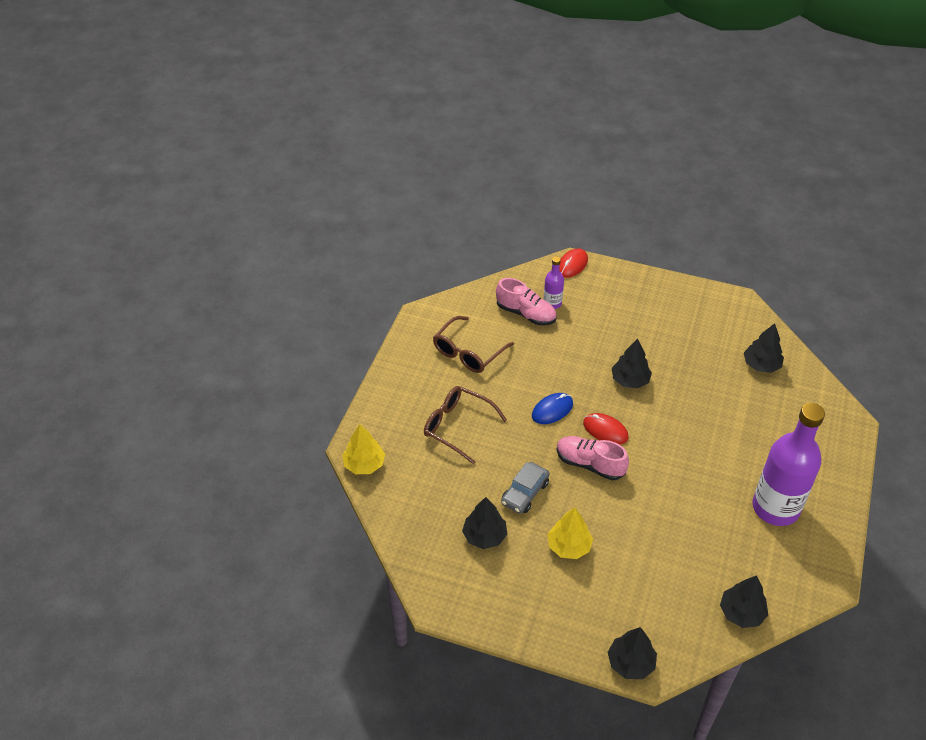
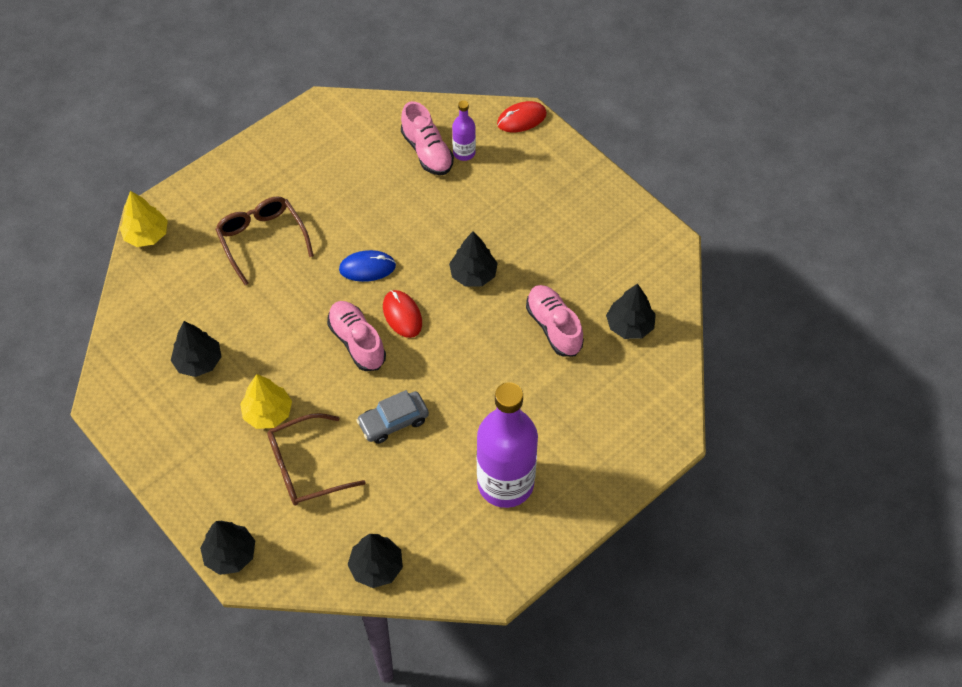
camera: 30 degrees right, 10 degrees up
brown glasses [433,316,514,373] -> brown glasses moved to [267,413,366,506]
grey car [501,462,550,514] -> grey car moved to [356,390,429,444]
none -> pink shoe [526,285,584,357]

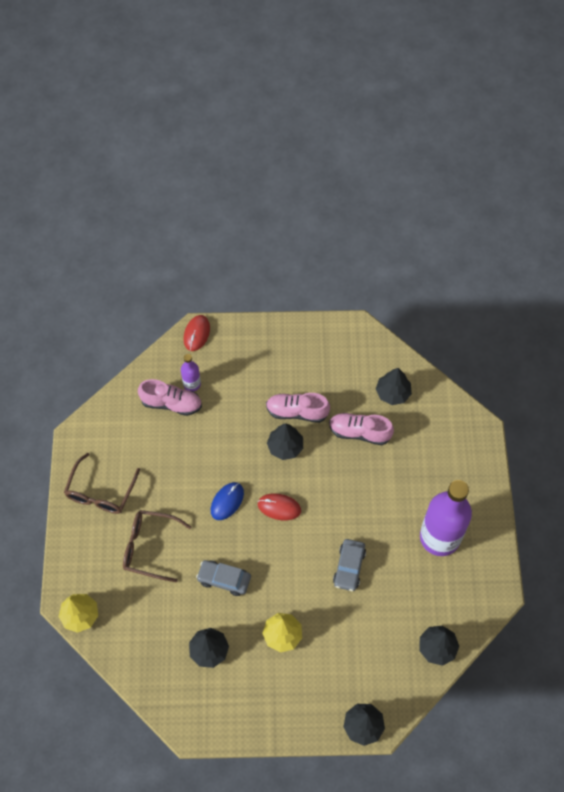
camera: 50 degrees left, 5 degrees up
brown glasses [267,413,366,506] -> brown glasses moved to [64,453,140,514]
pink shoe [327,301,386,371] -> pink shoe moved to [266,393,330,423]
none -> grey car [196,560,251,596]

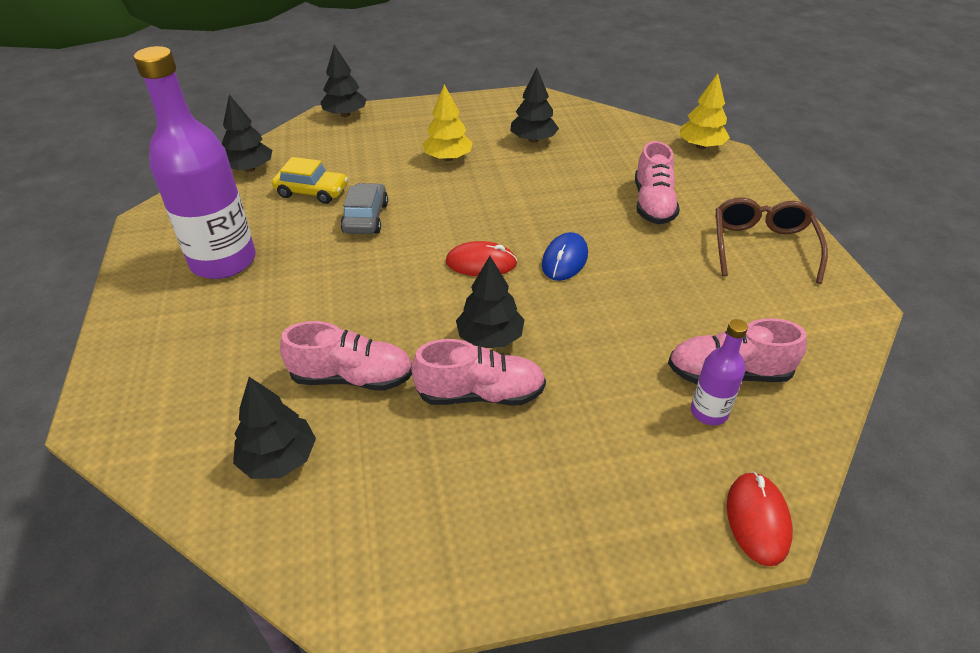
camera: 170 degrees right, 20 degrees down
brown glasses [123,510,191,583] -> pink shoe [635,141,680,224]
grey car [196,560,251,596] -> none
none -> yellow car [272,157,348,204]

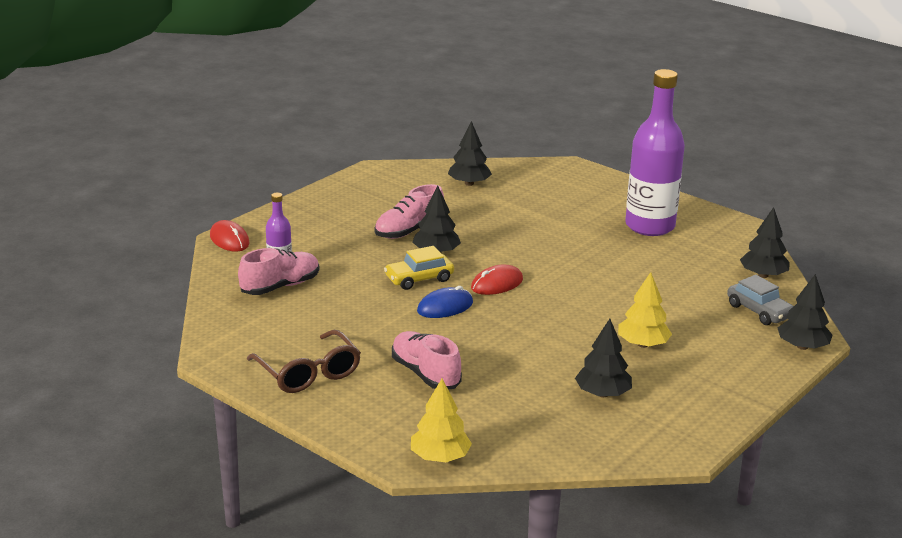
camera: 140 degrees right, 15 degrees down
yellow car [272,157,348,204] -> yellow car moved to [384,246,454,290]
pink shoe [280,321,412,391] -> none
grey car [340,183,388,234] -> grey car moved to [727,275,794,325]
blue mouse [542,232,588,281] -> blue mouse turned 75 degrees clockwise [417,286,473,318]

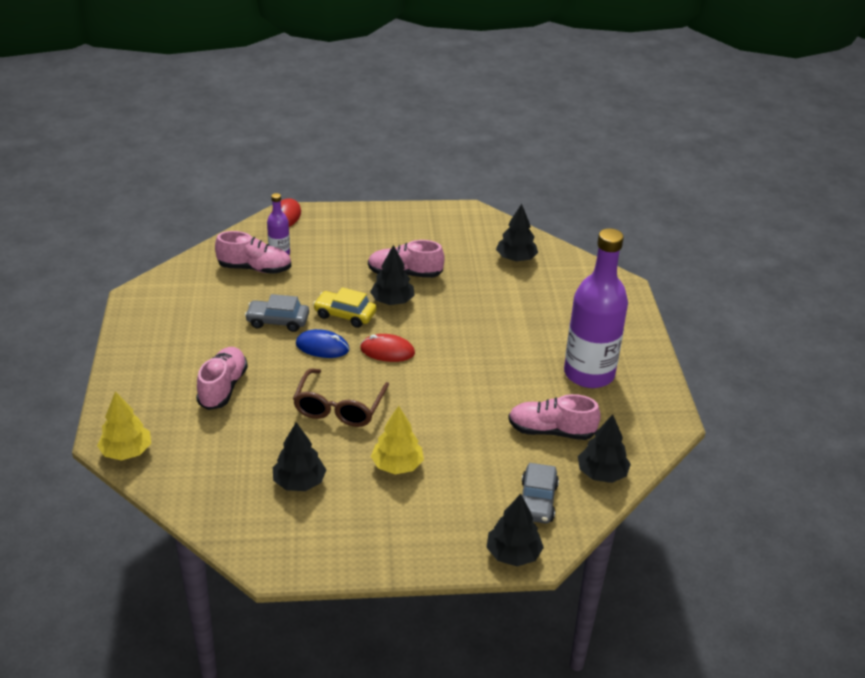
camera: 45 degrees right, 10 degrees up
brown glasses [247,330,361,393] -> brown glasses moved to [293,369,389,427]
none -> grey car [245,294,309,332]
none -> pink shoe [508,394,601,440]

